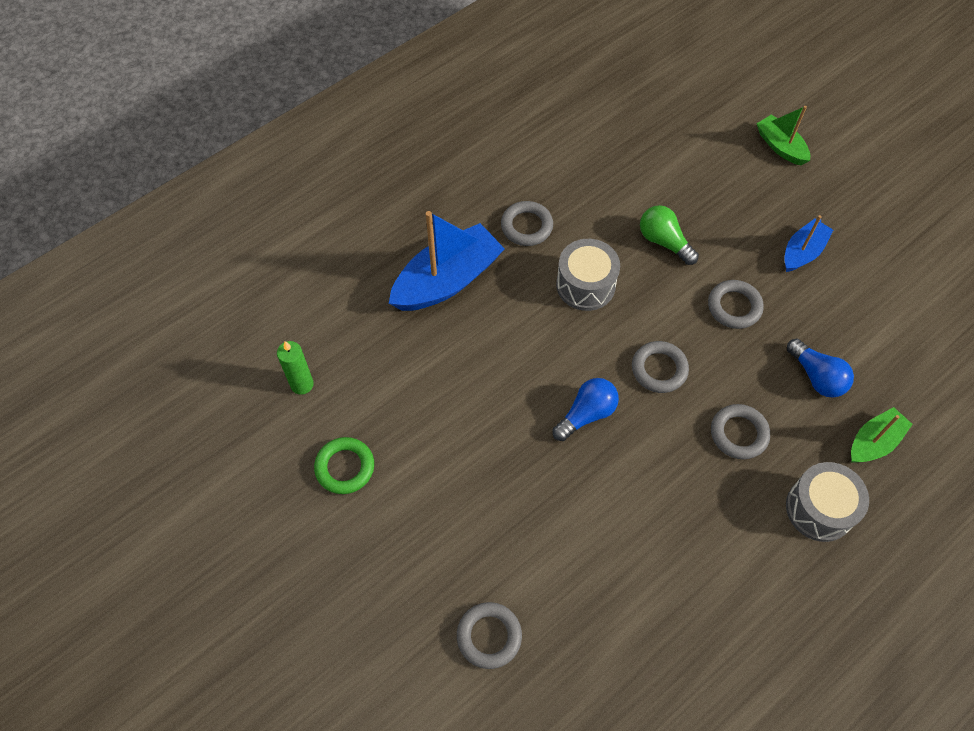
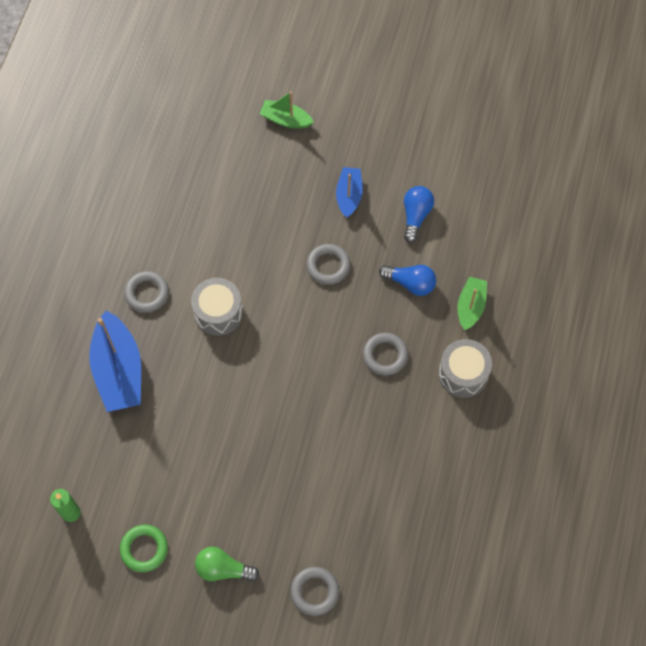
camera: 35 degrees left, 5 degrees up
blue boat [389,211,505,311] -> blue boat turned 150 degrees clockwise [89,311,141,412]
blue light bulb [552,378,619,441] -> blue light bulb moved to [404,186,434,243]
grey ring [632,341,689,393] -> none
green light bulb [640,205,699,265] -> green light bulb moved to [195,547,259,581]

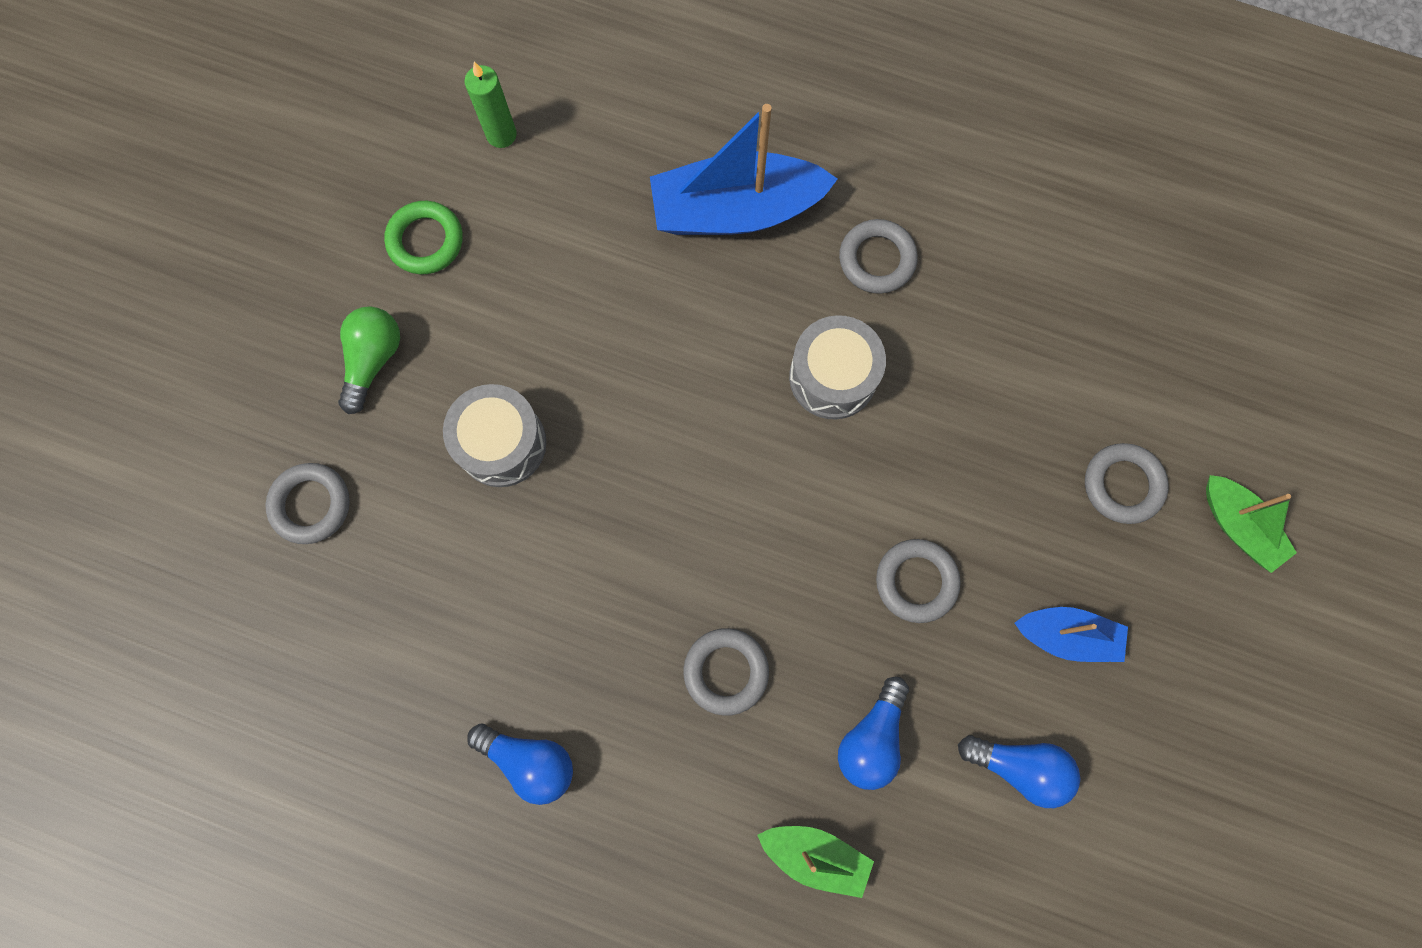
camera: 95 degrees right, 10 degrees up
green boat [259,92,314,129] -> green boat turned 120 degrees clockwise [1206,475,1297,573]
grey drum [439,339,492,398] -> grey drum moved to [443,384,546,487]
none -> blue light bulb [467,724,573,805]
none -> grey ring [1085,443,1168,524]

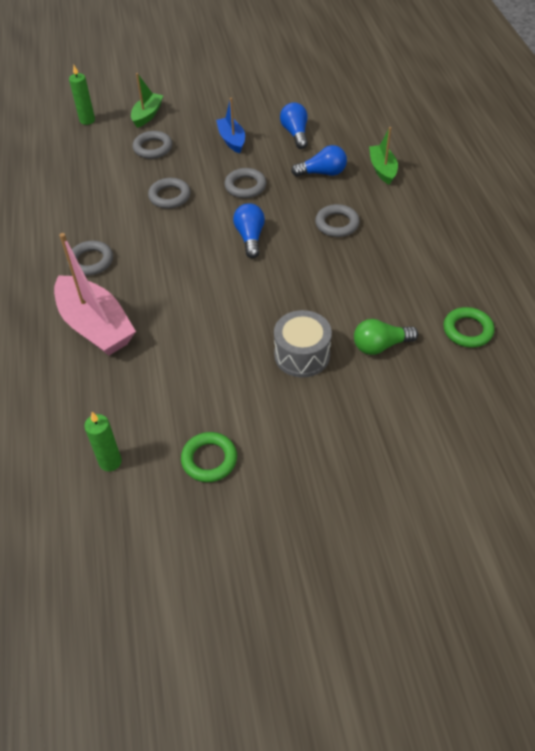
camera: 120 degrees left, 25 degrees down
grey ring [265,463,350,544] -> grey ring moved to [148,178,191,209]
green light bulb [338,306,400,414] -> green light bulb moved to [354,319,418,355]
blue light bulb [467,724,573,805] -> blue light bulb moved to [233,203,265,258]
blue boat [650,104,838,235] -> pink boat [54,233,136,356]
grey drum [789,315,886,419] -> none
none -> green candle [69,65,95,125]
none -> green ring [443,307,494,348]

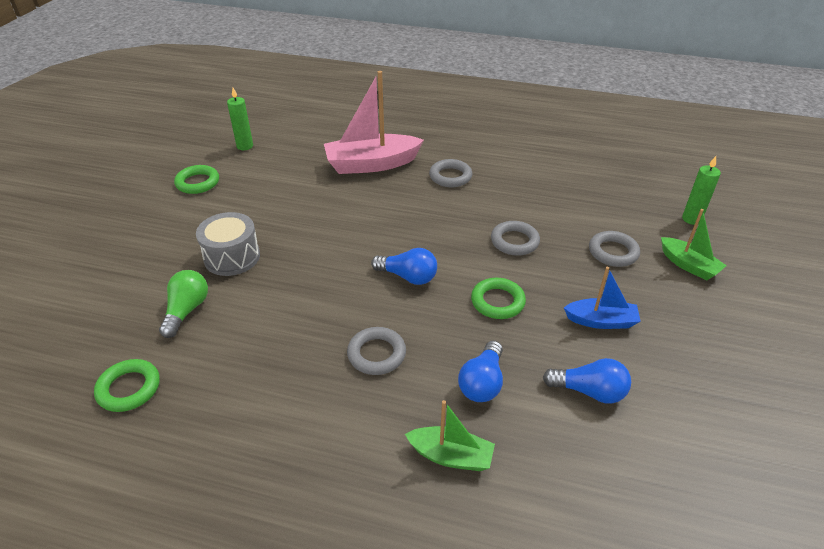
camera: 115 degrees right, 10 degrees down
grey ring [224,168,266,198] -> green ring [471,278,526,319]

